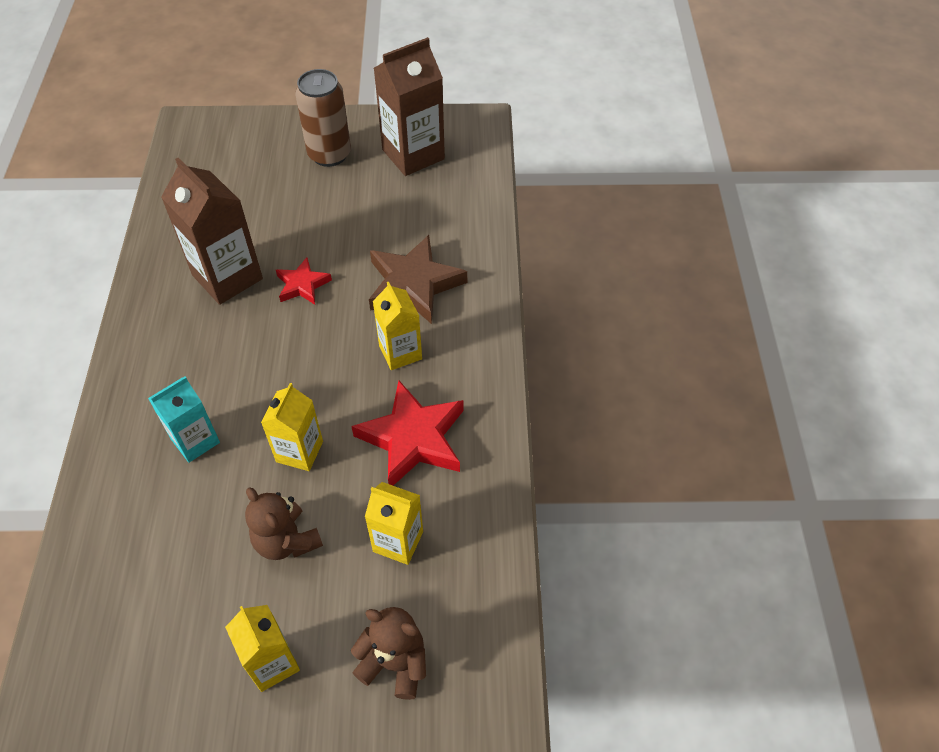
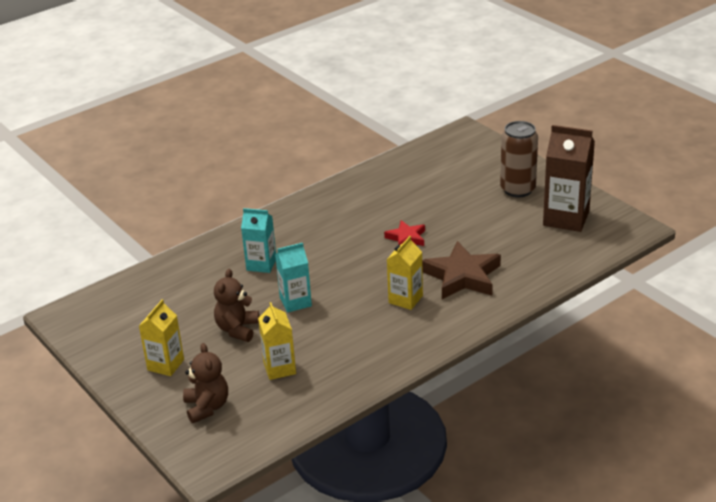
camera: 55 degrees right, 20 degrees down
brown carton [161,158,263,305] -> none
yellow carton [261,383,323,471] -> turquoise carton [275,243,312,313]
red star [351,381,464,486] -> none

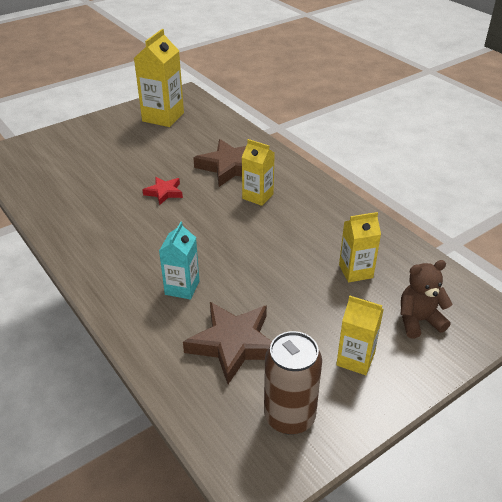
camera: 90 degrees left, 5 degrees up
brown teddy bear [214,269,259,342] -> none
turquoise carton [275,243,312,313] -> none
brown can [500,121,538,197] -> brown can moved to [264,331,322,435]
brown carton [543,125,595,232] -> yellow carton [134,29,184,127]
none -> brown star [183,302,272,384]

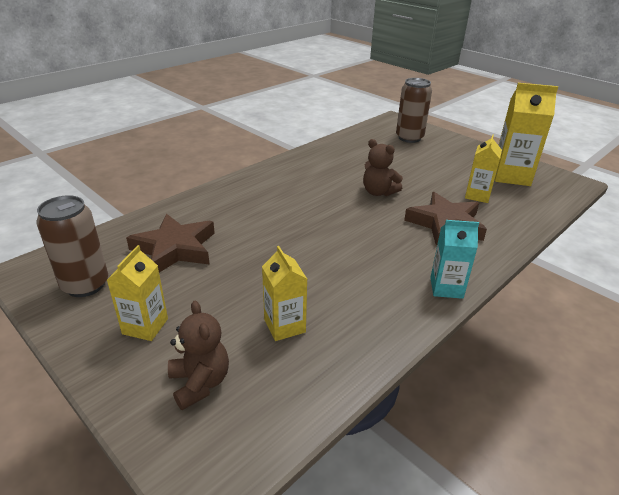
camera: 80 degrees right, 5 degrees down
red star [143,177,183,205] -> brown teddy bear [363,139,403,196]
turquoise carton [159,222,199,299] -> turquoise carton moved to [430,220,479,299]
yellow carton [242,139,275,206] -> yellow carton moved to [465,134,502,203]
none -> brown can [396,78,432,143]

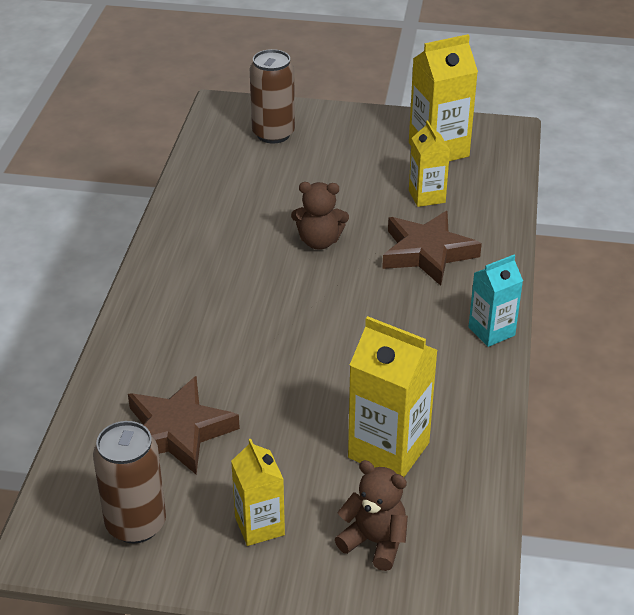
camera: 35 degrees left, 5 degrees up
yellow carton [262,246,307,341] -> yellow carton [348,316,438,477], size x1.62

